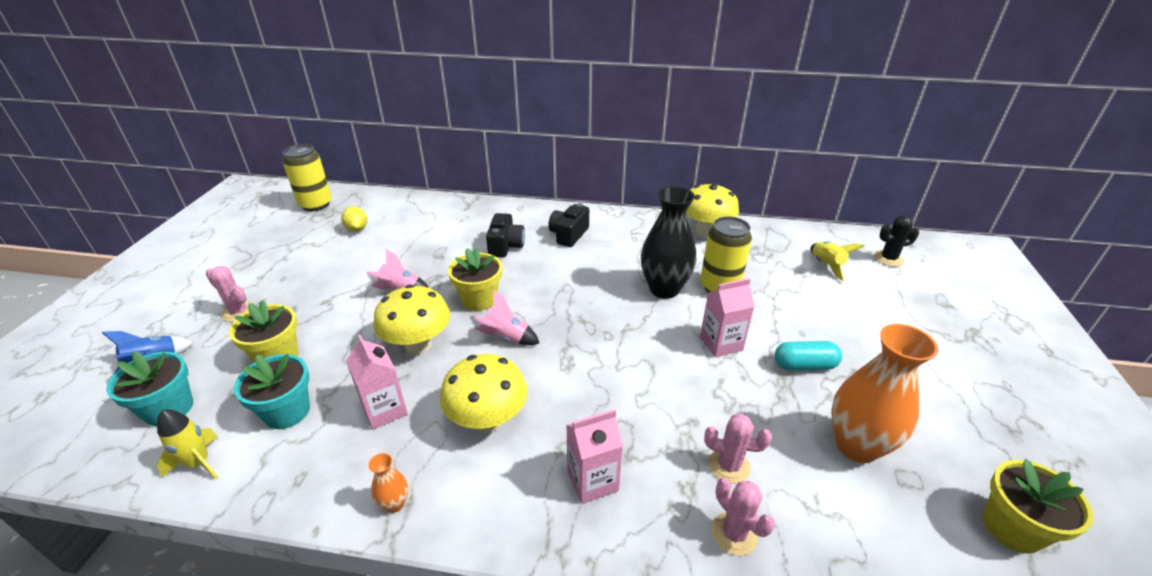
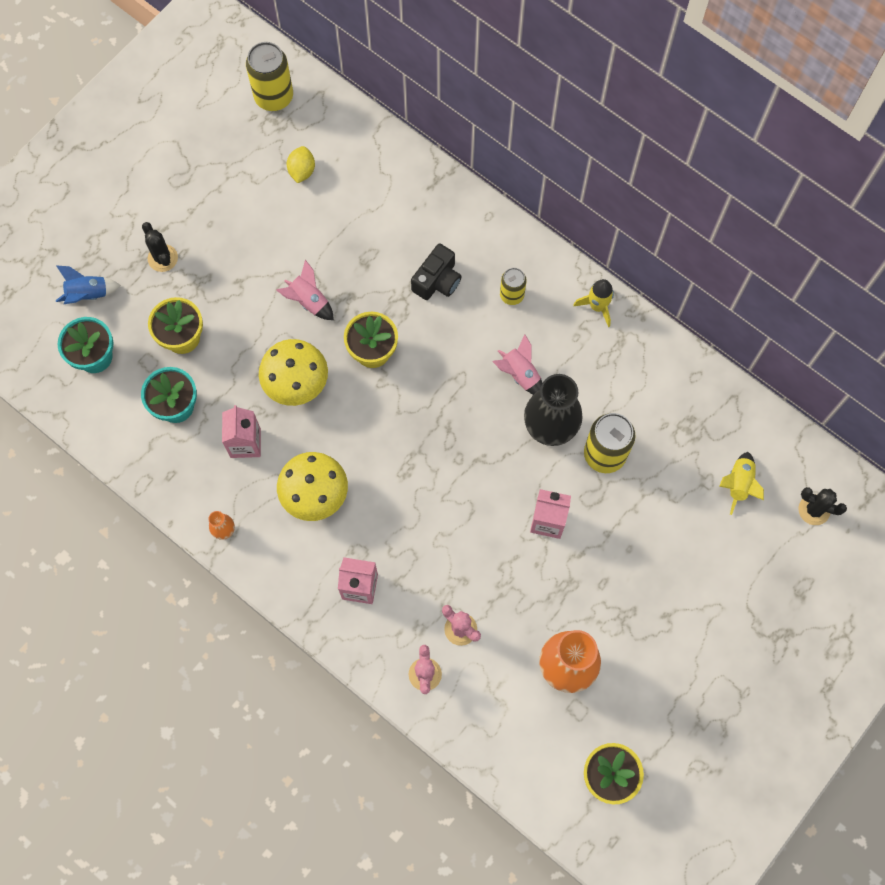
camera: 30 degrees right, 35 degrees up
yellow rocket [157,410,218,480] -> yellow rocket moved to [574,279,614,327]
pink cactus [206,266,253,322] -> black cactus [142,222,178,272]
pink rocket [474,290,539,345] -> pink rocket moved to [492,335,542,395]
black camera [548,203,589,247] -> yellow can [500,268,527,305]
yellow mushroom [686,183,739,237] -> none
turquoise capsule [774,341,842,370] -> none

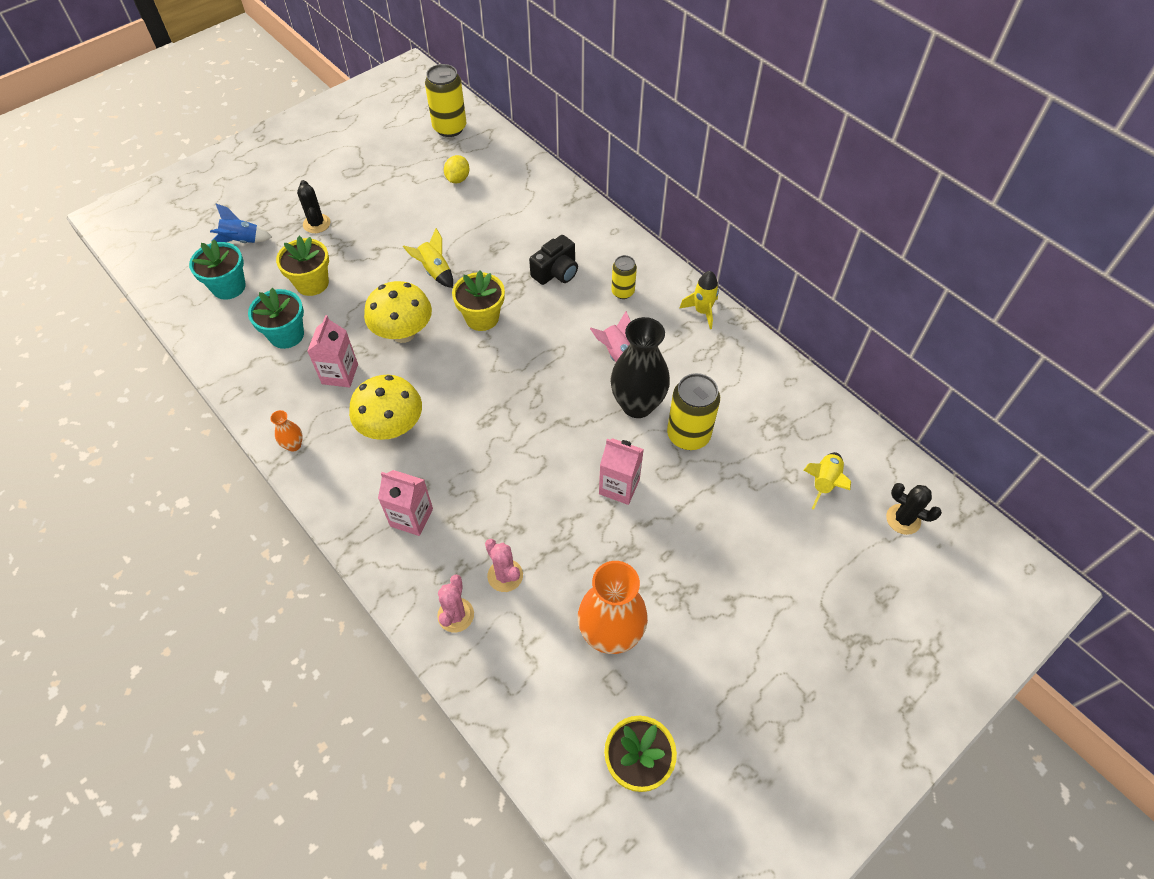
camera: 10 degrees right, 15 degrees down
pink rocket [276,260,334,320] -> yellow rocket [403,228,453,288]

